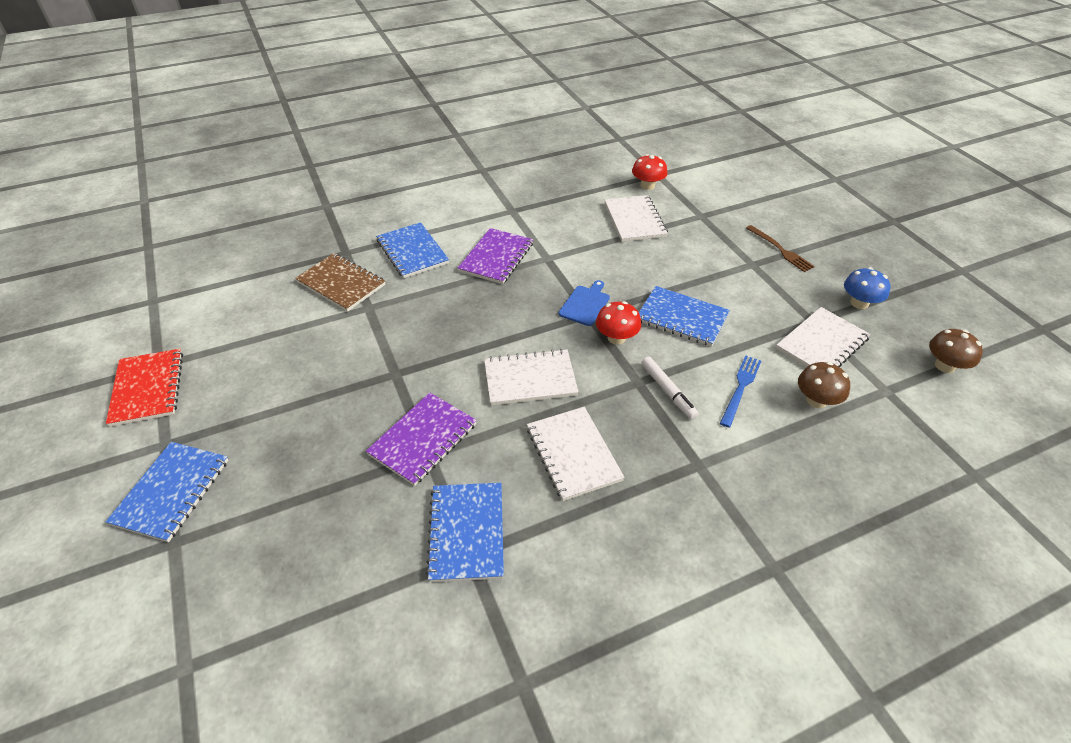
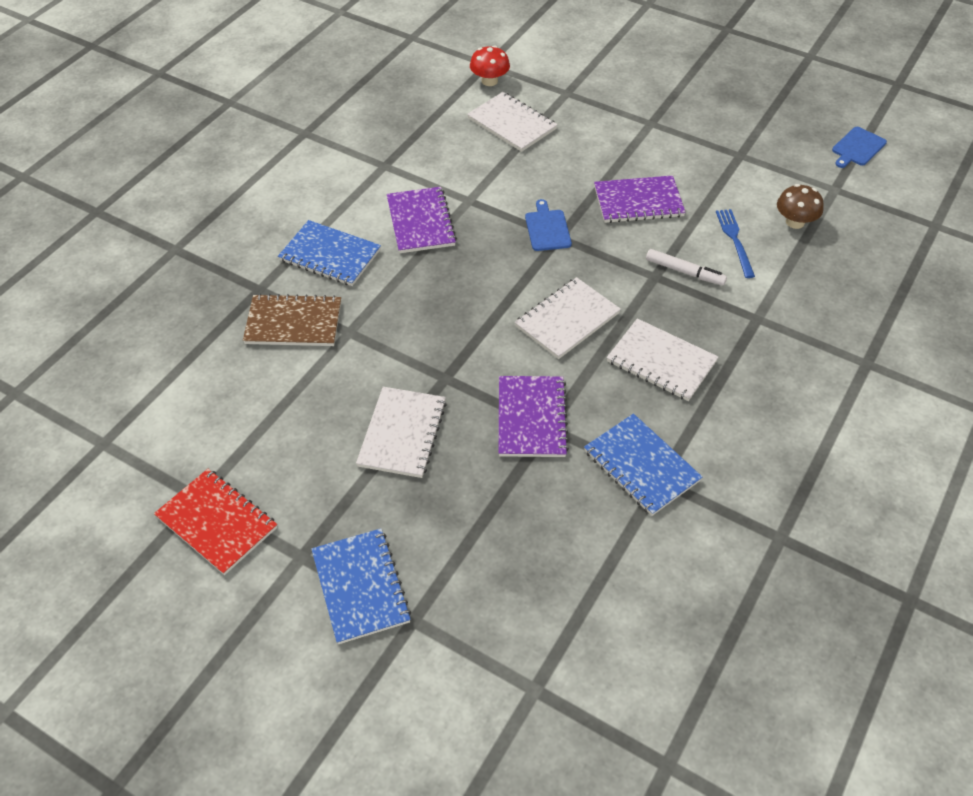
camera: 35 degrees left, 5 degrees up
red mushroom [596,301,641,344] -> none
blue notebook [639,286,730,347] -> purple notebook [594,175,686,223]
brown fork [746,225,815,272] -> none
white notebook [776,307,871,367] -> white notebook moved to [356,387,447,478]
blue mushroom [844,267,891,309] -> none
brown mushroom [929,329,983,373] -> blue cutting board [832,127,887,168]

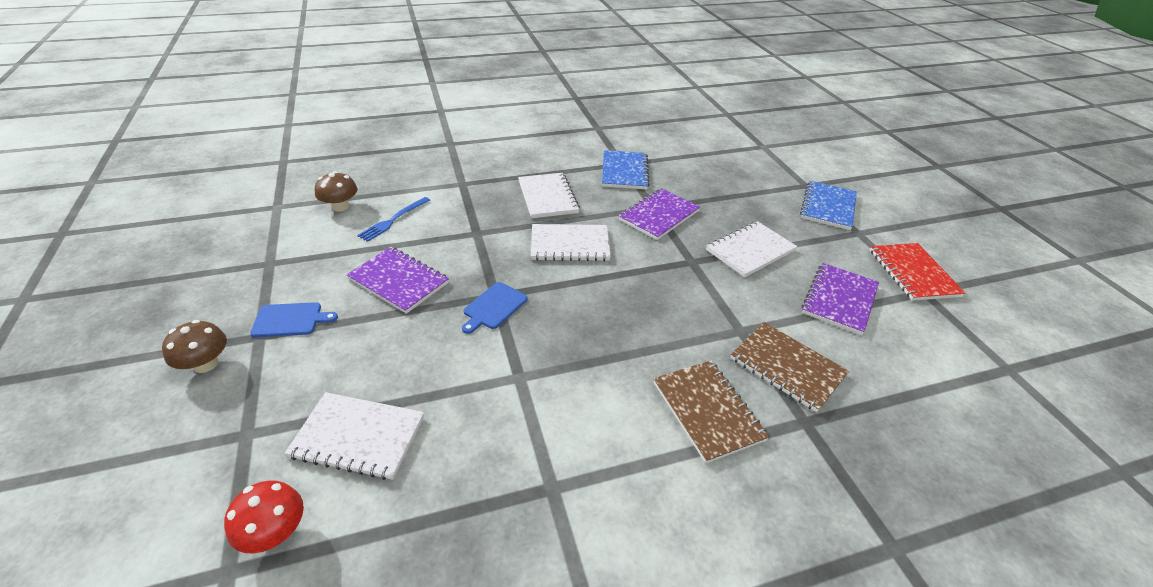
camera: 140 degrees left, 10 degrees down
blue notebook [278,220,381,286] -> brown notebook [654,360,769,464]
purple notebook [387,187,457,253] -> purple notebook moved to [802,263,879,335]
white notebook [467,92,558,152] -> white notebook turned 75 degrees counterclockwise [285,392,424,480]
white marker [646,249,727,286] -> none
blue cutting board [832,127,887,168] -> blue cutting board moved to [250,302,338,337]
none -> brown mushroom [162,320,227,373]

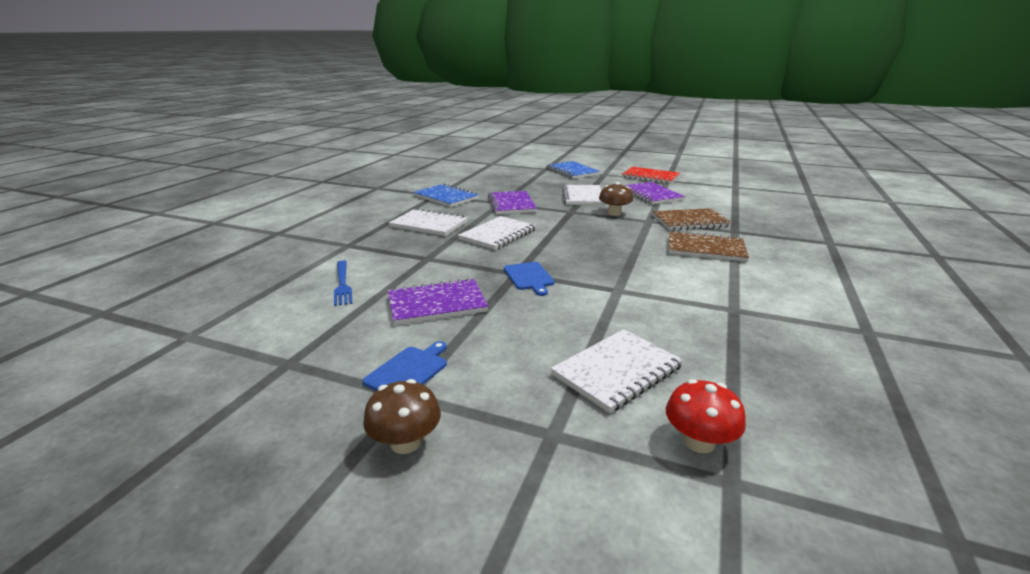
camera: 50 degrees left, 15 degrees down
brown mushroom [315,172,358,212] -> brown mushroom moved to [599,182,633,216]

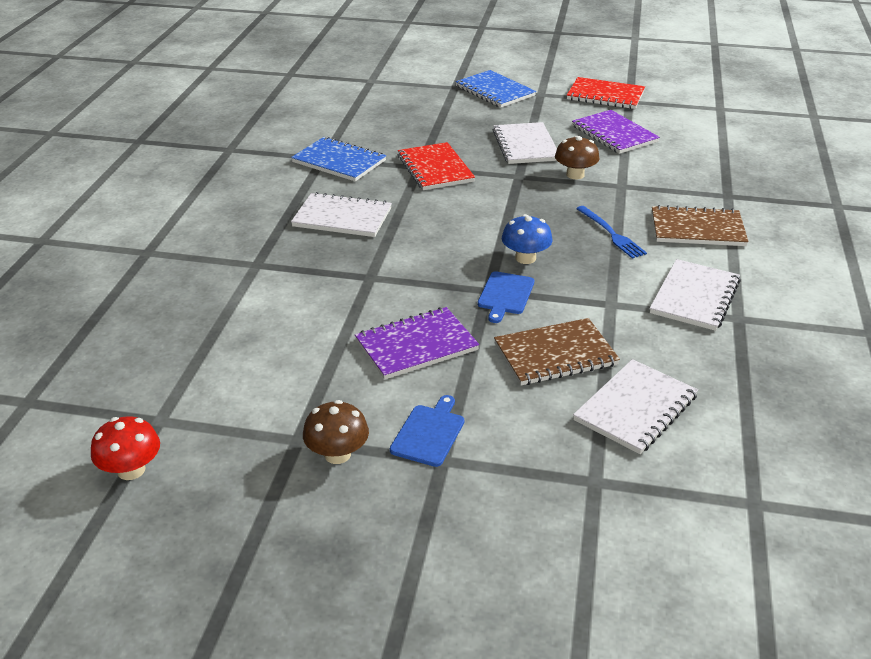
camera: 10 degrees left, 10 degrees up
blue fork [334,260,353,306] -> blue fork moved to [576,206,647,259]
brown mushroom [363,379,441,454] -> brown mushroom moved to [303,400,369,464]
white notebook [458,216,536,250] -> white notebook moved to [650,259,741,331]
purple notebook [488,191,537,214] -> red notebook [398,142,475,190]
blue cutting board [504,262,555,296] -> blue cutting board turned 45 degrees clockwise [478,271,534,323]
brown notebook [652,208,732,230] -> brown notebook moved to [494,318,620,386]
red mushroom [666,379,746,453] -> red mushroom moved to [91,416,160,480]
none -> blue mushroom [502,214,552,264]

